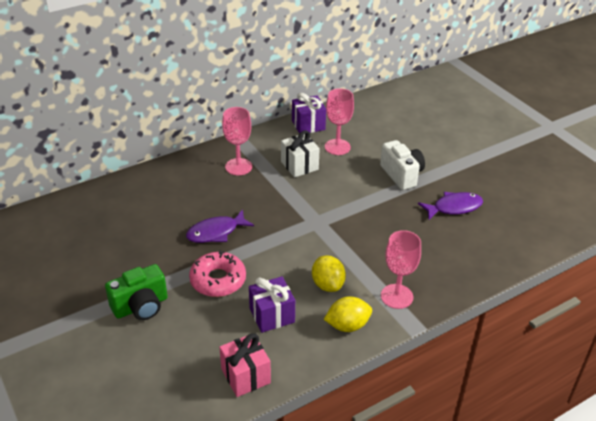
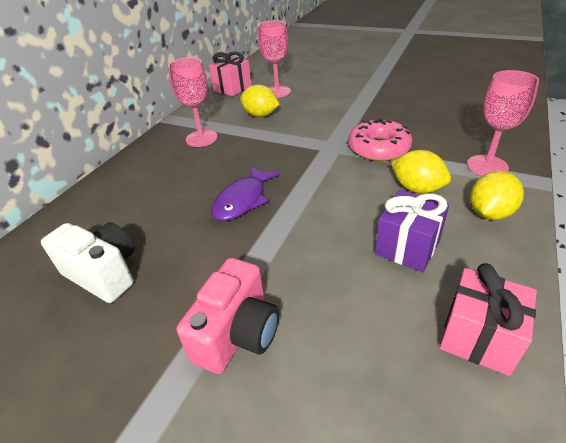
camera: 30 degrees left, 0 degrees up
green camera [105,264,168,320] -> pink camera [177,258,279,374]
pink donut [189,250,246,297] -> pink donut moved to [348,118,413,161]
white gift [281,130,320,177] -> yellow lemon [240,84,280,117]
purple gift [292,93,326,133] -> pink gift [209,52,252,96]
white camera [380,140,425,190] -> white camera moved to [41,222,135,303]
purple fish [418,192,483,220] -> none

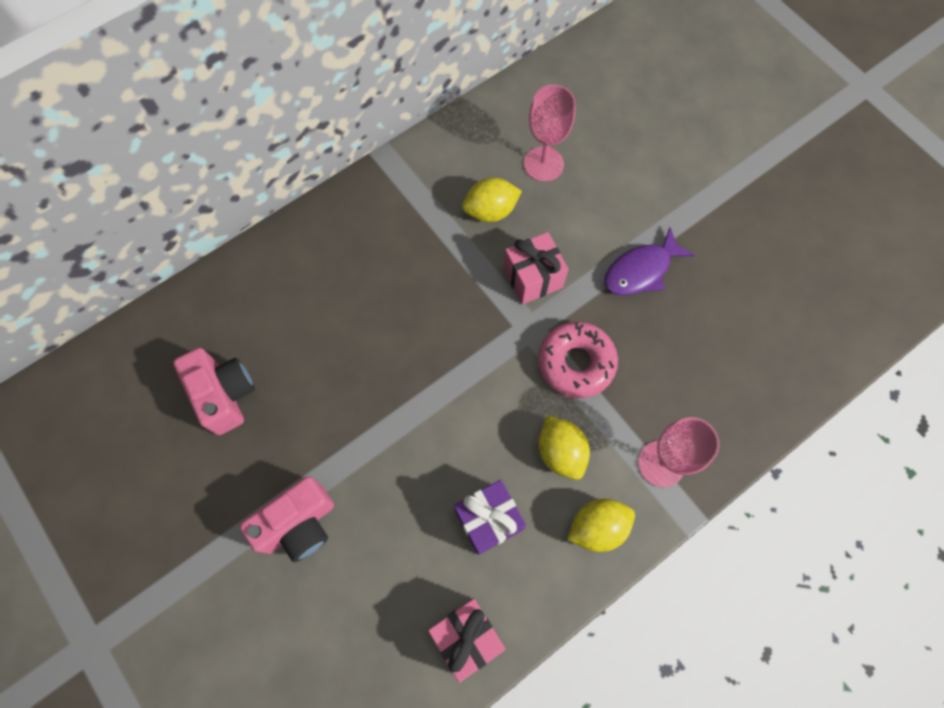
camera: 25 degrees right, 30 degrees up
white camera [41,222,135,303] -> pink camera [173,348,255,435]
pink goblet [168,57,218,147] -> none
pink gift [209,52,252,96] -> pink gift moved to [504,232,568,305]
purple fish [211,166,280,221] -> purple fish moved to [604,228,694,296]
yellow lemon [240,84,280,117] -> yellow lemon turned 75 degrees counterclockwise [462,178,522,222]

